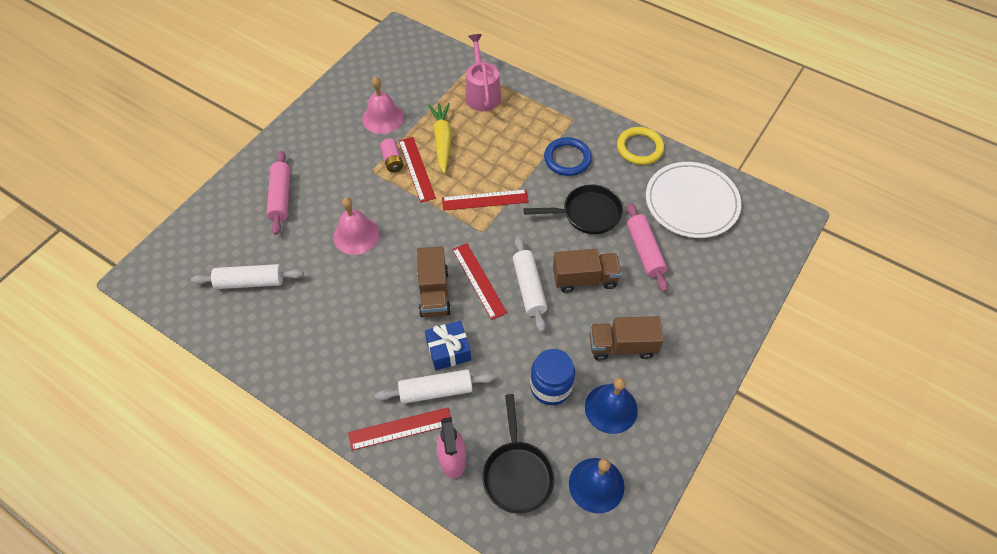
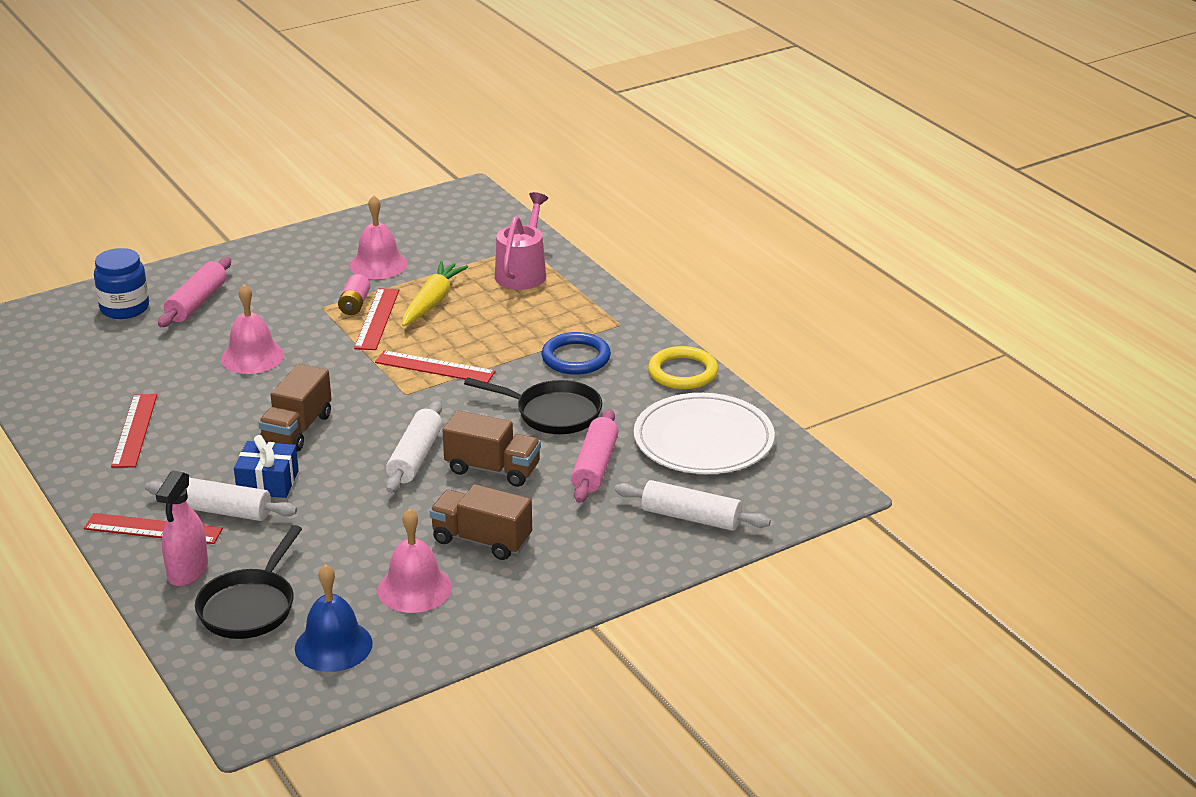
camera: 25 degrees right, 25 degrees down
white rolling pin [191,264,304,289] -> white rolling pin moved to [614,480,771,531]
red ruler [452,243,507,320] -> red ruler moved to [111,394,157,468]
blue jar [530,349,575,405] -> blue jar moved to [94,248,149,319]
blue bell [585,378,638,434] -> pink bell [377,508,452,613]

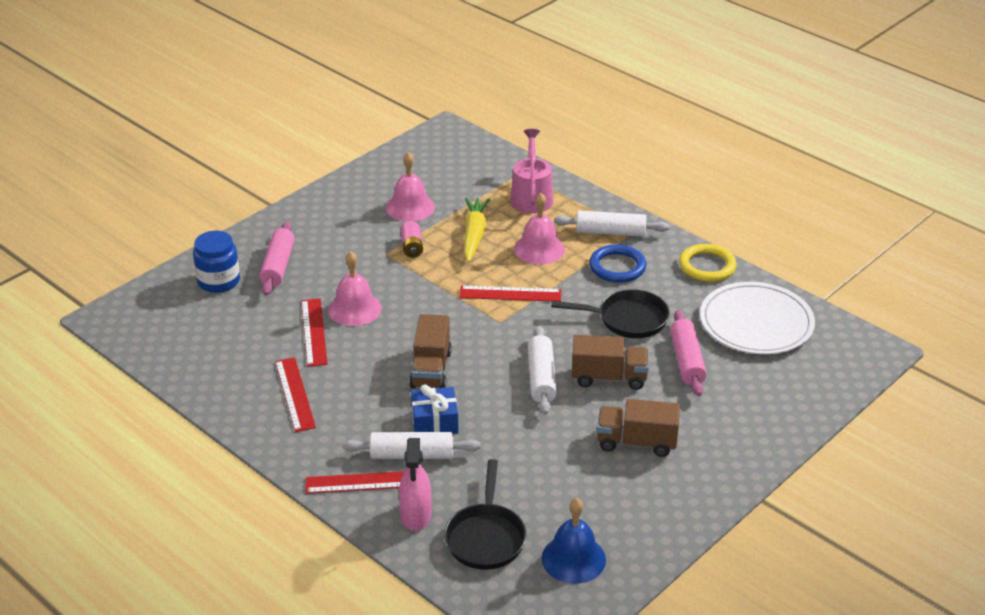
camera: 15 degrees left, 5 degrees up
red ruler [354,288,399,350] -> red ruler moved to [301,298,328,367]
pink bell [377,508,452,613] -> pink bell moved to [514,193,565,265]
white rolling pin [614,480,771,531] -> white rolling pin moved to [554,210,669,237]

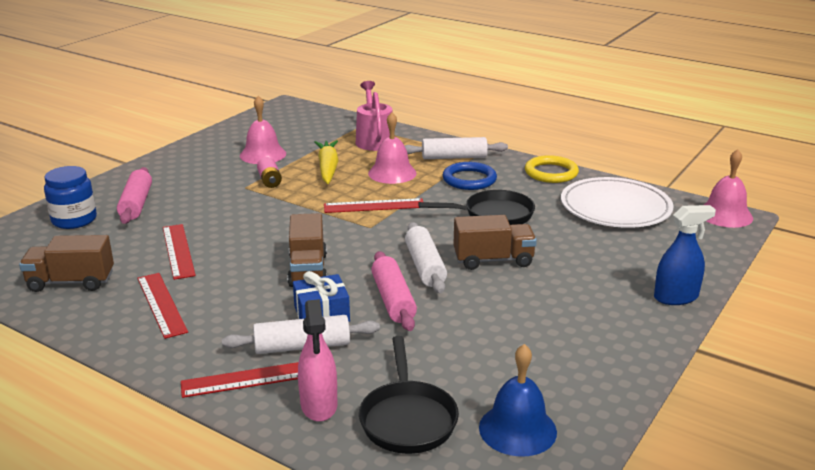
camera: 10 degrees left, 10 degrees down
pink bell [328,251,382,326] -> pink bell moved to [704,149,753,228]
brown truck [597,399,680,457] -> brown truck moved to [19,235,114,292]
pink rolling pin [670,310,707,396] -> pink rolling pin moved to [371,251,417,331]
none -> blue spray bottle [654,205,716,305]

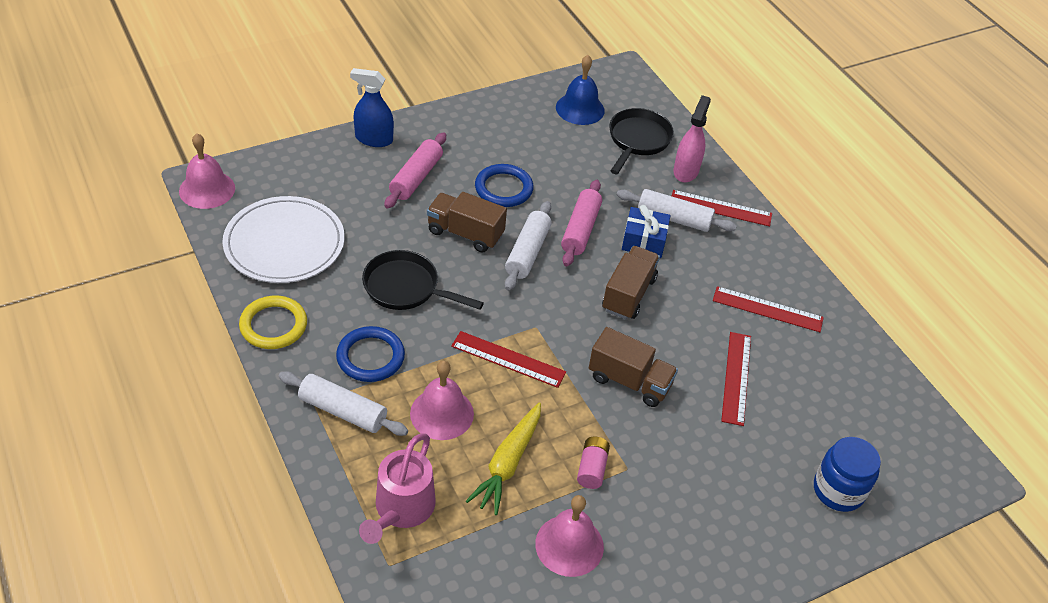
camera: 155 degrees left, 20 degrees up
brown truck [19,235,114,292] -> brown truck moved to [589,327,678,407]
pink rolling pin [117,167,152,224] -> pink rolling pin moved to [384,132,446,209]
red ruler [138,273,188,339] -> red ruler turned 75 degrees counterclockwise [713,286,824,332]
none -> blue ring [475,164,533,207]

